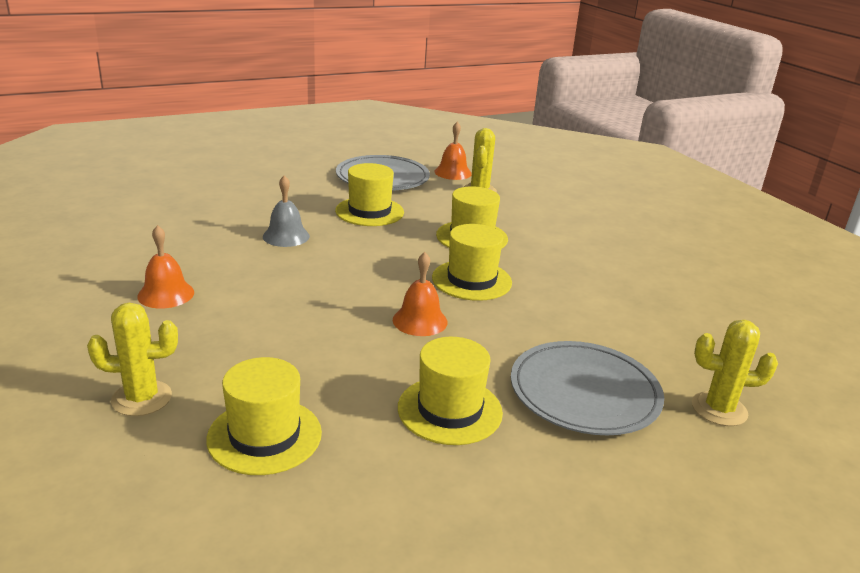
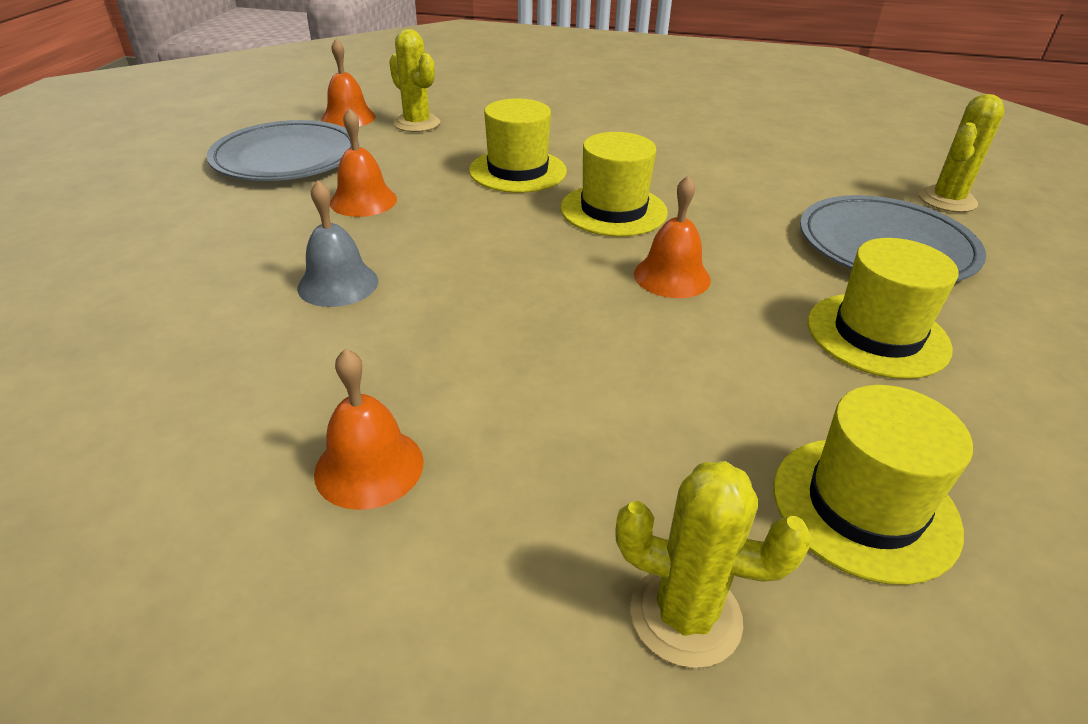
camera: 50 degrees left, 10 degrees up
yellow cactus [87,303,178,416] -> yellow cactus turned 75 degrees clockwise [615,461,811,668]
yellow hat [335,163,404,226] -> orange bell [330,108,397,217]

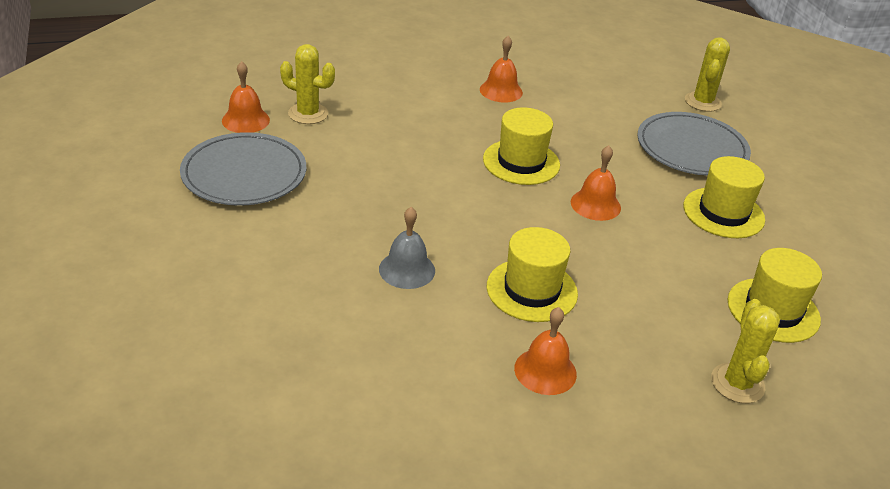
camera: 30 degrees left, 0 degrees up
orange bell [330,108,397,217] -> orange bell moved to [480,36,523,103]
yellow hat [469,98,567,193] -> yellow hat moved to [487,227,578,322]
yellow cactus [615,461,811,668] -> yellow cactus turned 75 degrees counterclockwise [711,299,780,403]

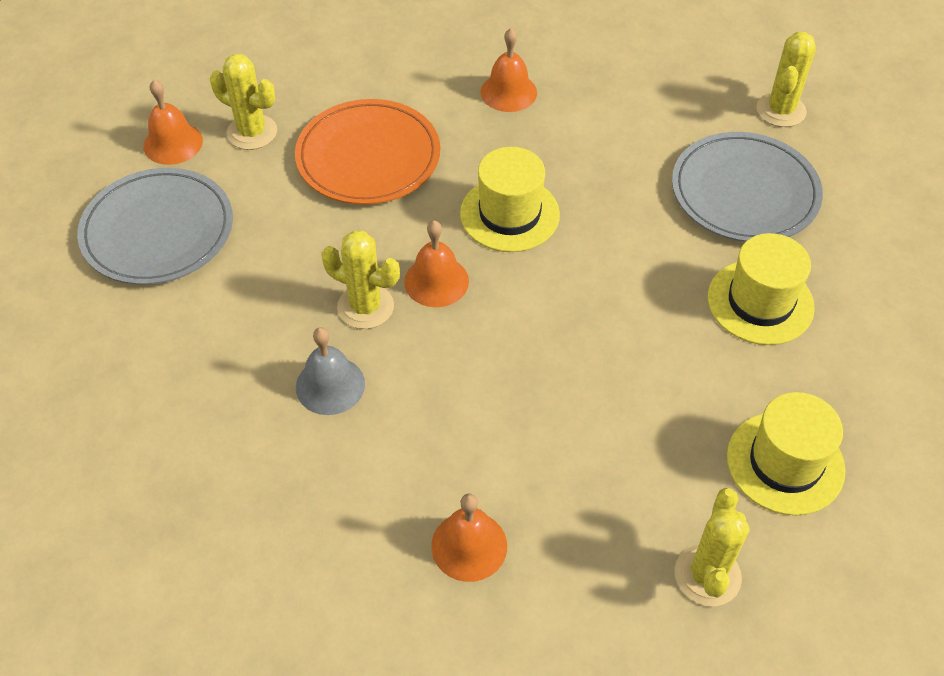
camera: 10 degrees right, 15 degrees up
yellow hat [487,227,578,322] -> none
orange bell [571,145,621,221] -> orange bell moved to [404,221,469,307]
none -> orange plate [295,99,440,205]
none -> yellow cactus [321,230,400,329]

